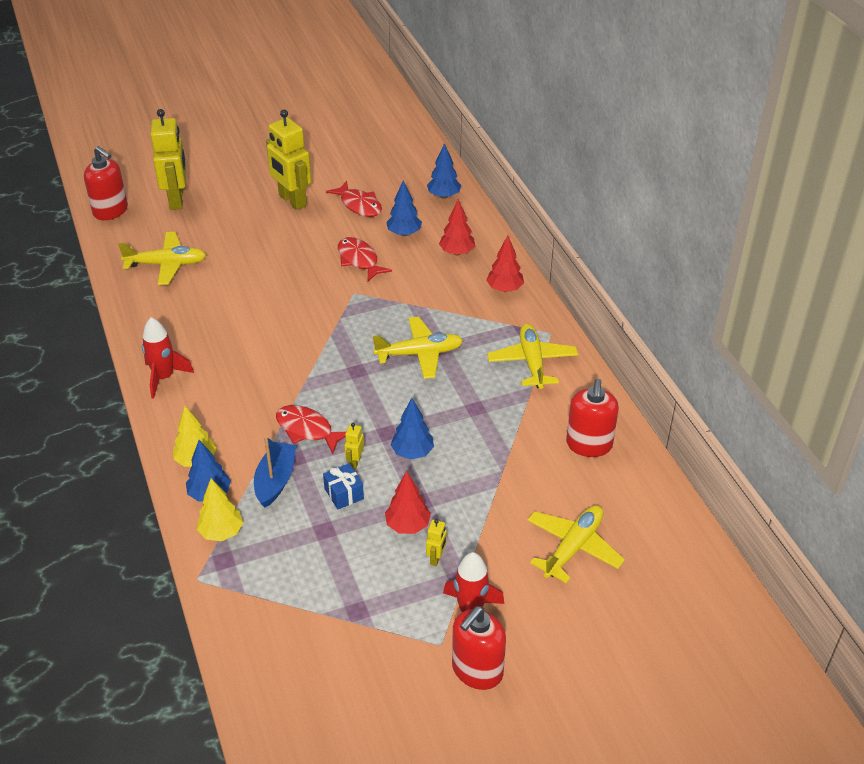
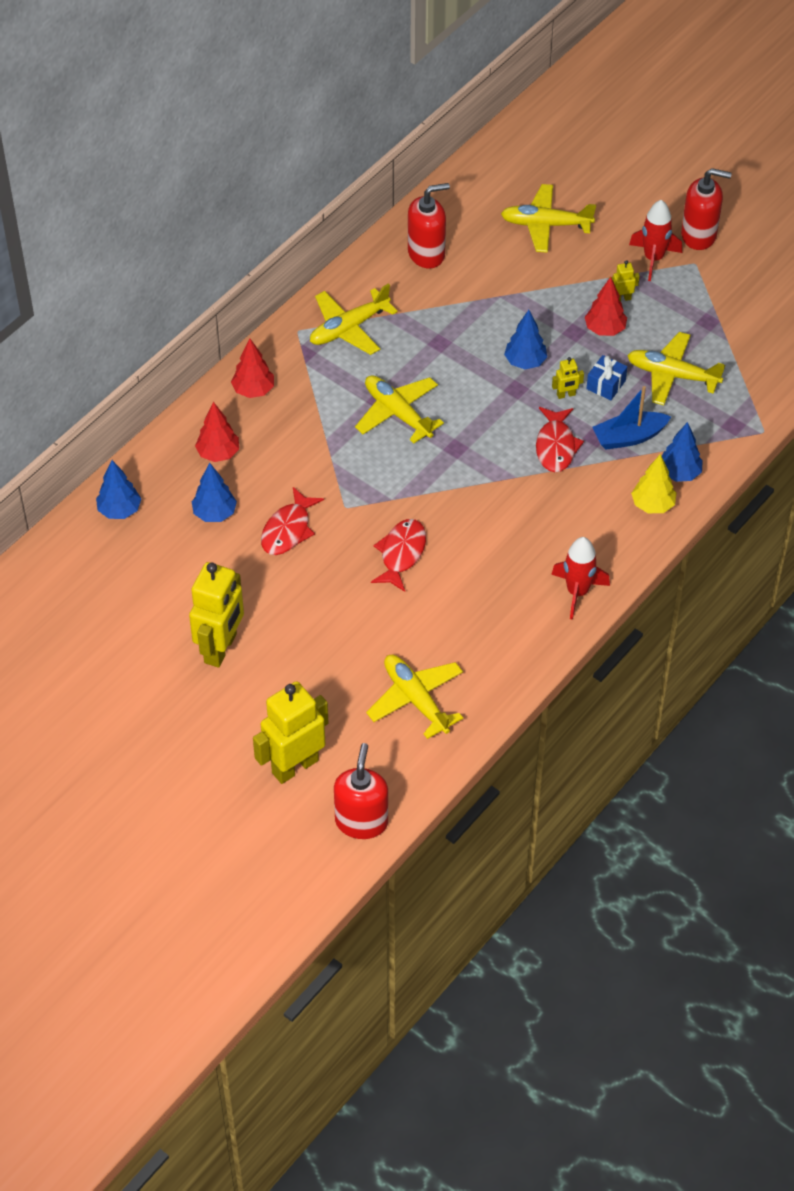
camera: 120 degrees left, 10 degrees up
yellow tree [197,478,243,541] -> none
red fish [326,181,382,217] -> red fish moved to [371,519,426,592]
none -> yellow plane [627,332,725,405]

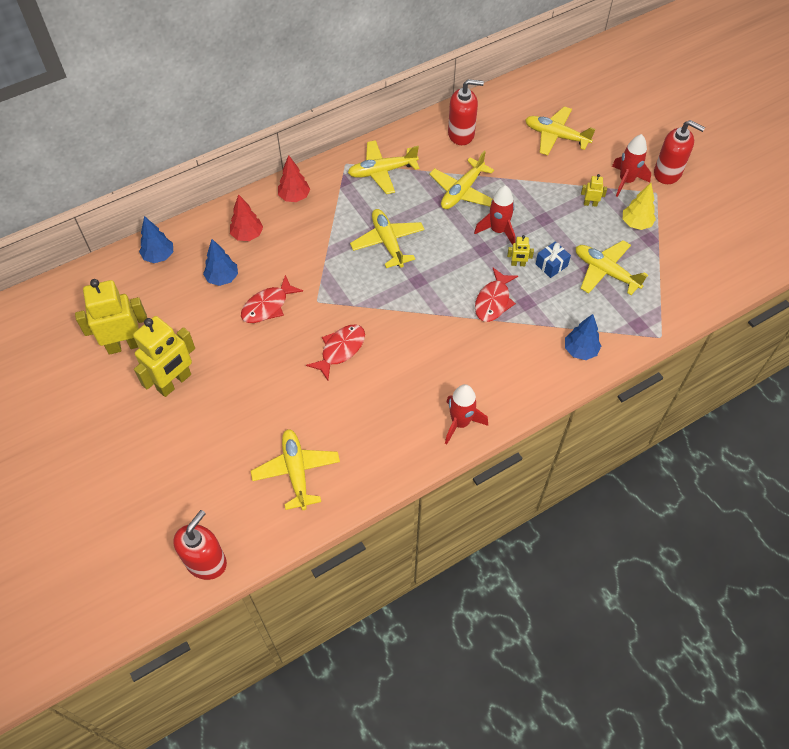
camera: 20 degrees right, 5 degrees up
yellow robot [253,681,328,784] -> yellow robot moved to [75,279,147,355]
blue tree [504,310,547,369] -> red rocket [474,185,516,245]
red tree [585,277,627,336] -> none
blue boat [592,386,671,450] -> none
yellow tree [631,454,676,513] -> yellow tree moved to [623,183,656,230]
none -> yellow plane [429,151,494,209]

